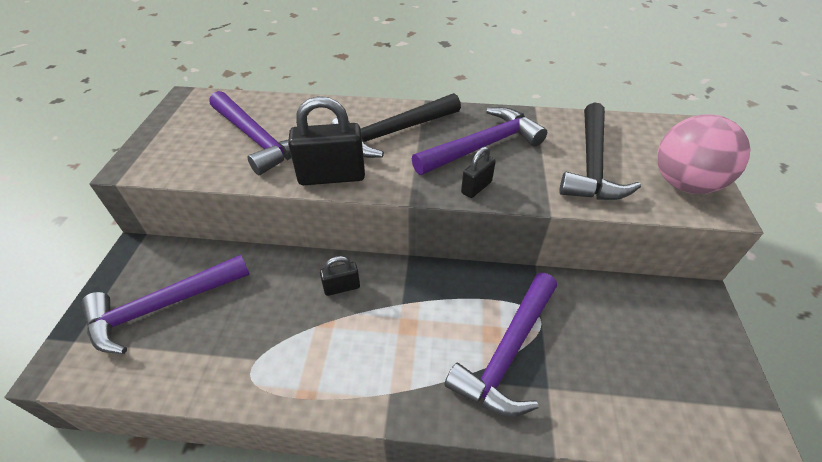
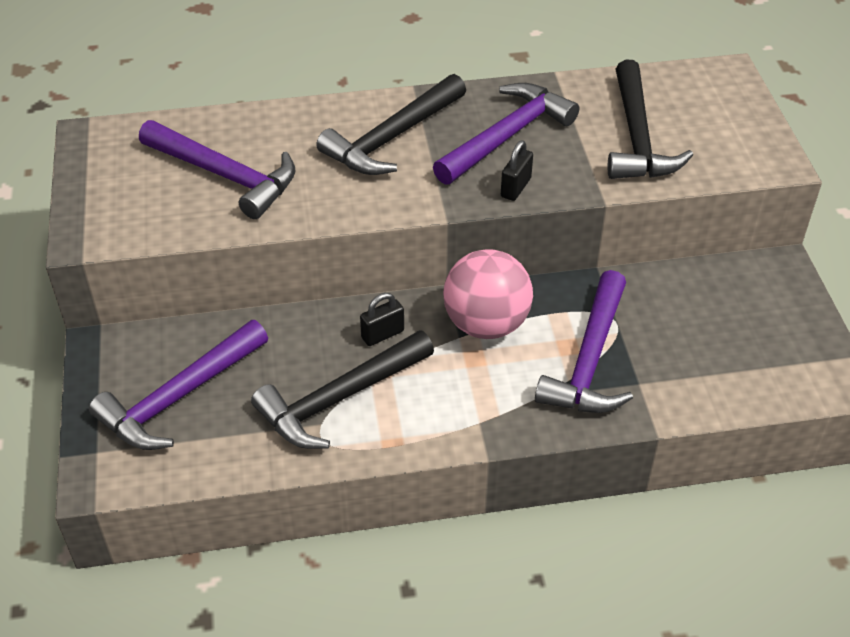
camera: 15 degrees left, 0 degrees up
black padlock [288,96,365,185] -> none
pink ball [657,114,750,194] -> pink ball moved to [443,249,533,339]
none -> black hammer [251,330,434,449]

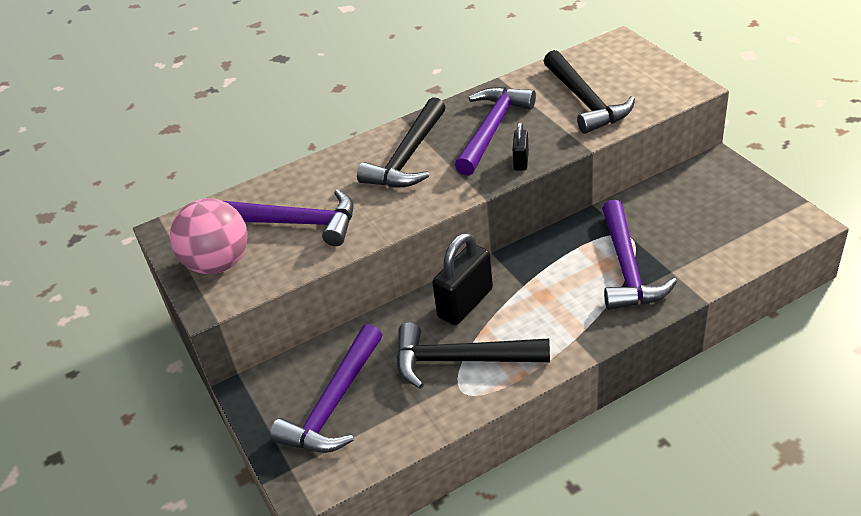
camera: 15 degrees left, 5 degrees down
black hammer [251,330,434,449] -> black hammer turned 60 degrees clockwise [396,323,550,389]
black padlock [360,293,404,346] -> black padlock [432,233,493,325], size x1.87
pink ball [443,249,533,339] -> pink ball moved to [170,198,248,274]

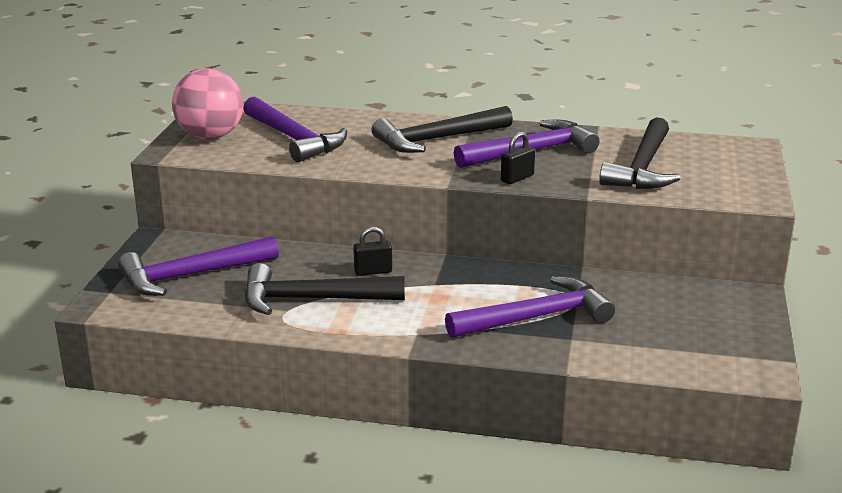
camera: 35 degrees right, 15 degrees down
black hammer [396,323,550,389] -> black hammer turned 45 degrees counterclockwise [244,263,405,315]
black padlock [432,233,493,325] -> black padlock [353,227,392,276], size x0.53
purple hammer [602,200,677,310] -> purple hammer turned 150 degrees counterclockwise [445,276,615,338]

